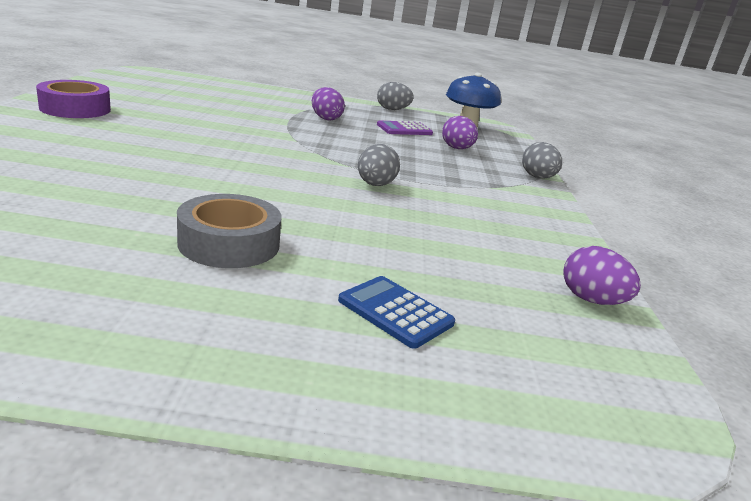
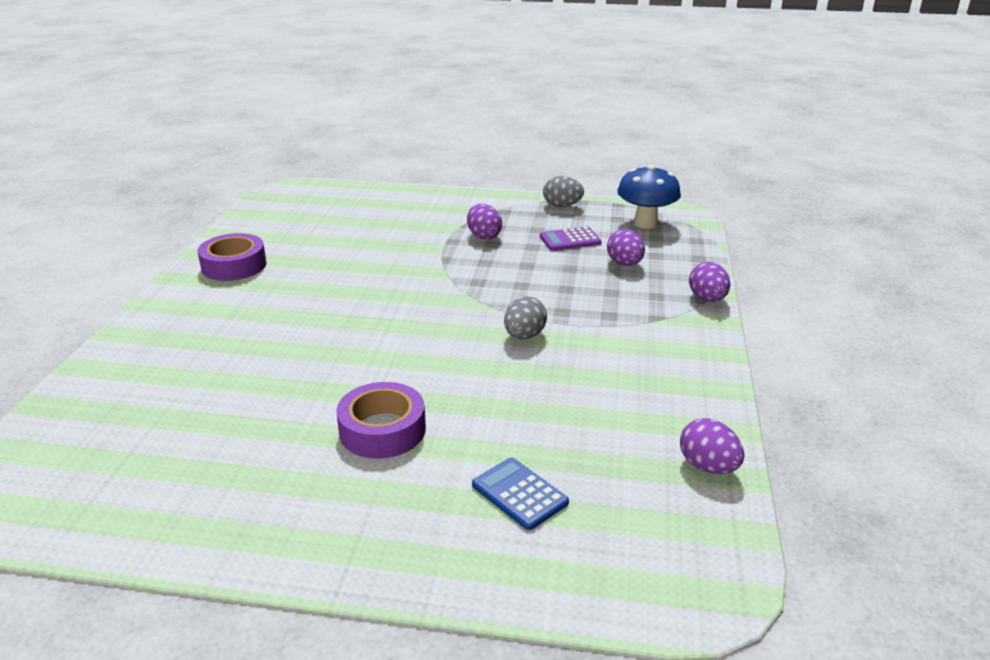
camera: 10 degrees right, 5 degrees up
grey tape [177,194,282,268] -> purple tape [336,382,426,458]
grey egg [522,142,562,179] -> purple egg [689,262,730,302]

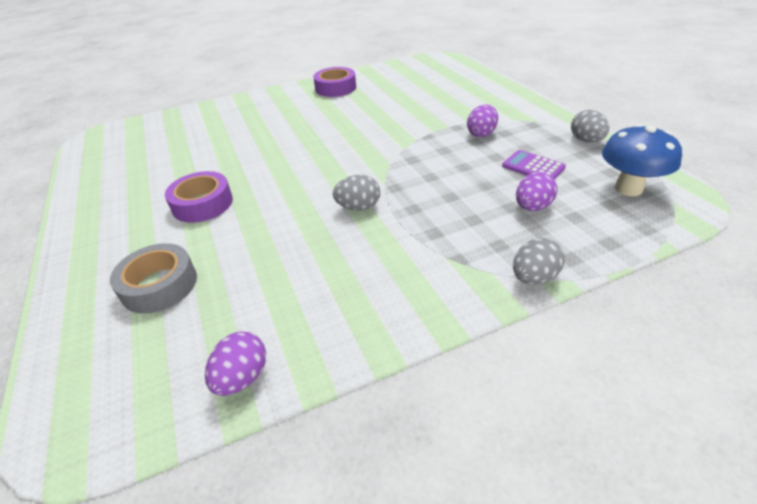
camera: 60 degrees right, 10 degrees up
blue calculator [472,458,569,530] -> grey tape [110,243,197,314]
purple egg [689,262,730,302] -> grey egg [513,238,564,285]

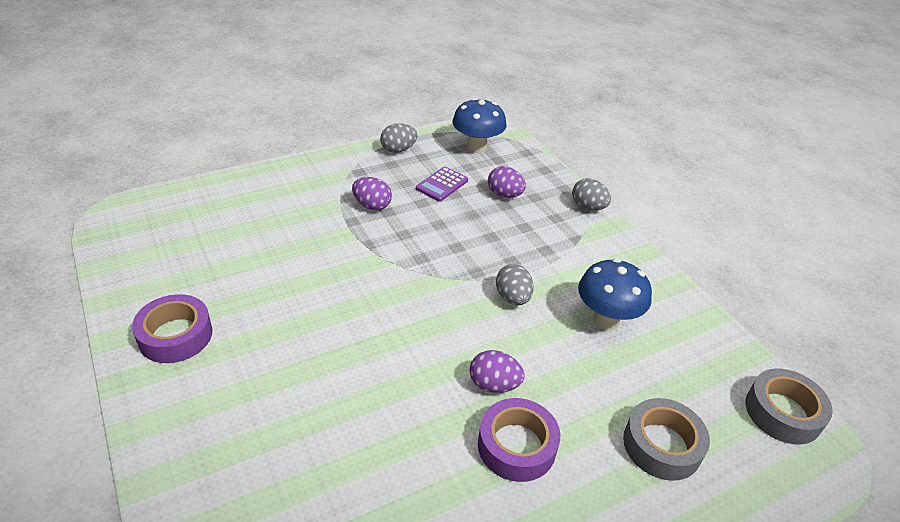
camera: 100 degrees left, 0 degrees up
purple egg [205,332,266,396] -> purple egg moved to [470,350,525,393]
none -> blue mushroom [578,258,652,330]
none -> grey tape [746,369,833,445]

